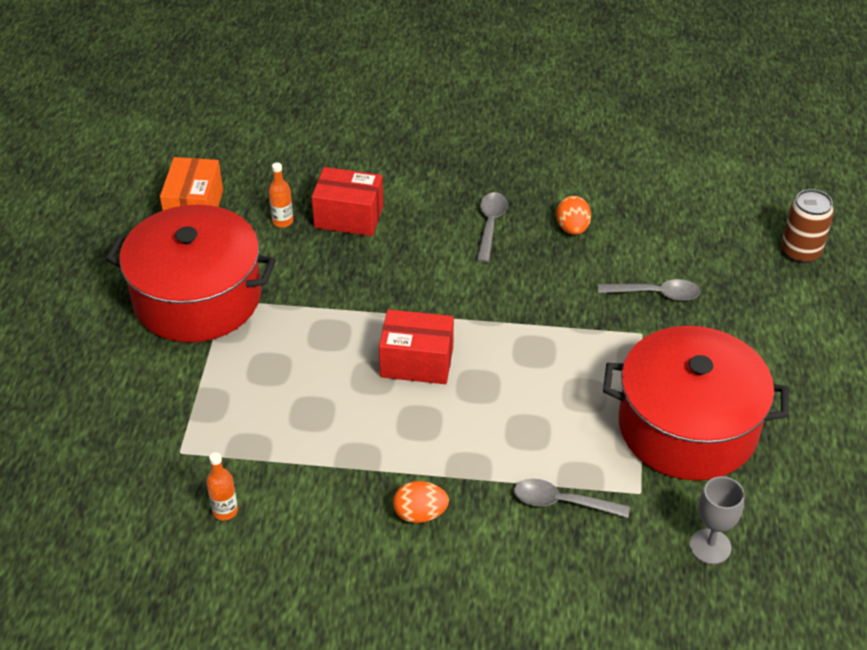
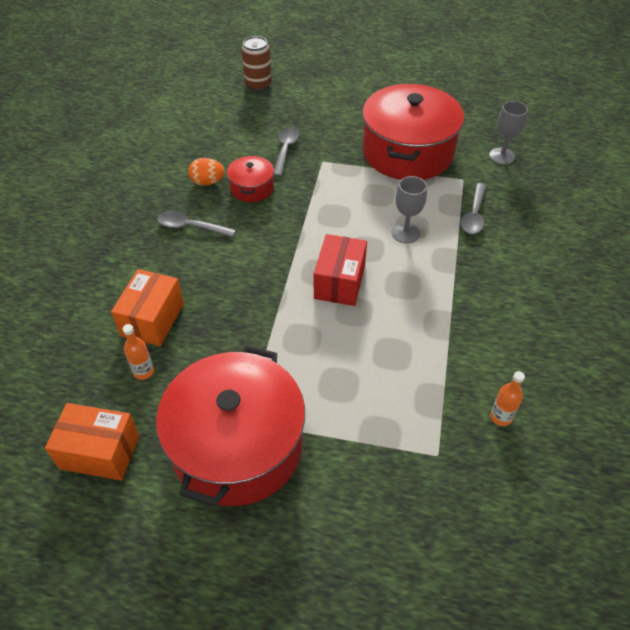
camera: 85 degrees left, 5 degrees up
red box [312,167,383,236] -> orange box [111,269,184,346]
orange egg [393,481,449,523] -> none
none -> red pot [227,155,274,202]
none -> grey goblet [392,176,427,243]

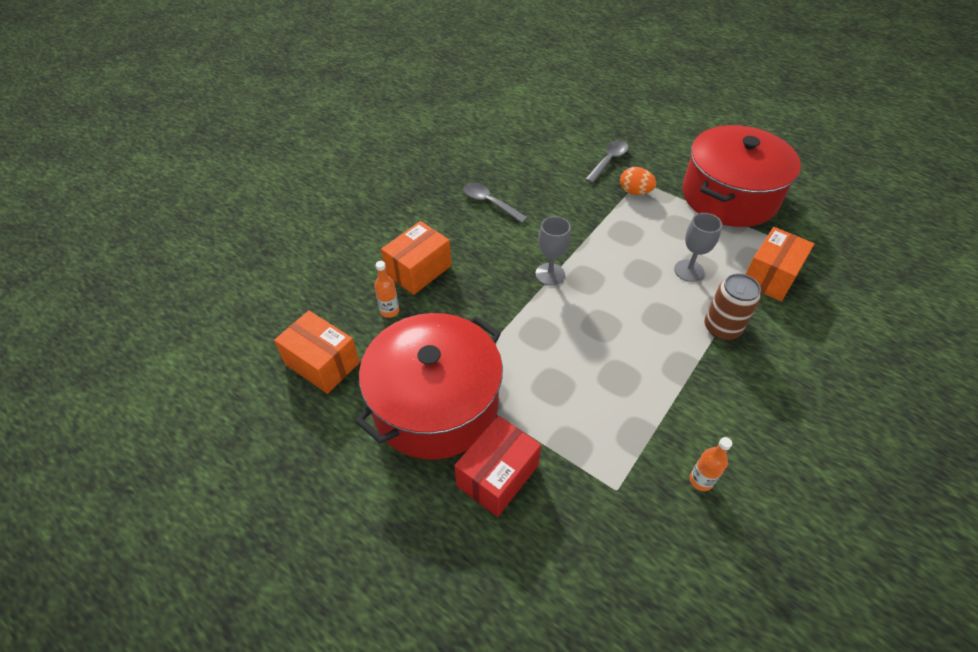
camera: 25 degrees right, 0 degrees up
orange egg [188,158,225,186] -> orange egg moved to [620,167,656,195]
red pot [227,155,274,202] -> none
brown can [241,36,272,91] -> brown can moved to [704,273,761,340]
red box [314,234,367,306] -> red box moved to [454,416,541,517]
grey spoon [461,183,486,234] -> orange box [746,227,814,301]
grey goblet [489,101,528,165] -> grey goblet moved to [535,216,571,285]

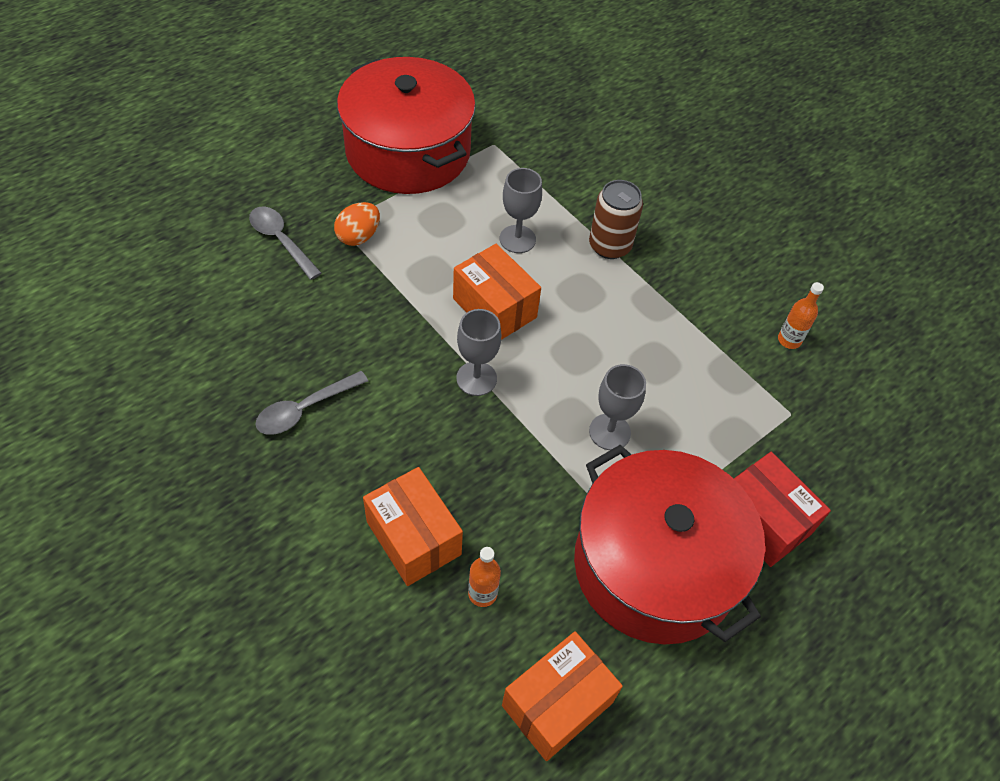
camera: 80 degrees left, 5 degrees up
orange box [746,227,814,301] -> orange box moved to [453,244,541,340]
none -> grey goblet [589,364,646,450]

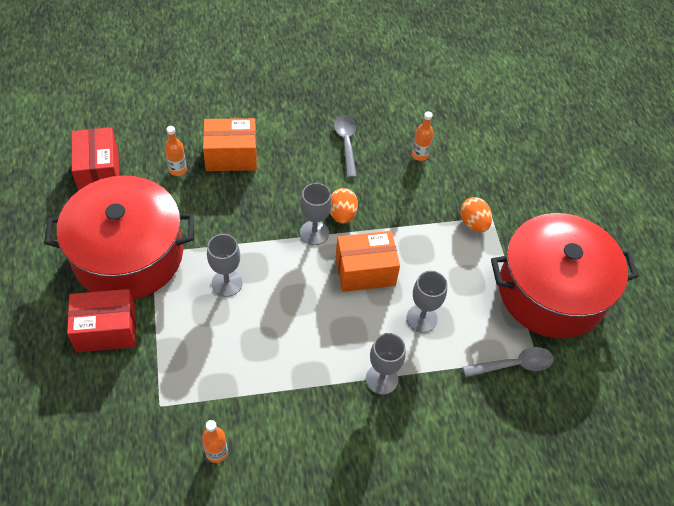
camera: 120 degrees right, 0 degrees up
grey spoon [249,207,322,280] -> grey spoon moved to [463,347,554,377]
orange box [502,631,623,761] -> red box [71,127,119,191]
brown can [589,180,643,259] -> grey goblet [366,333,406,395]
none -> orange egg [330,188,358,224]
none -> orange bottle [412,111,434,161]

